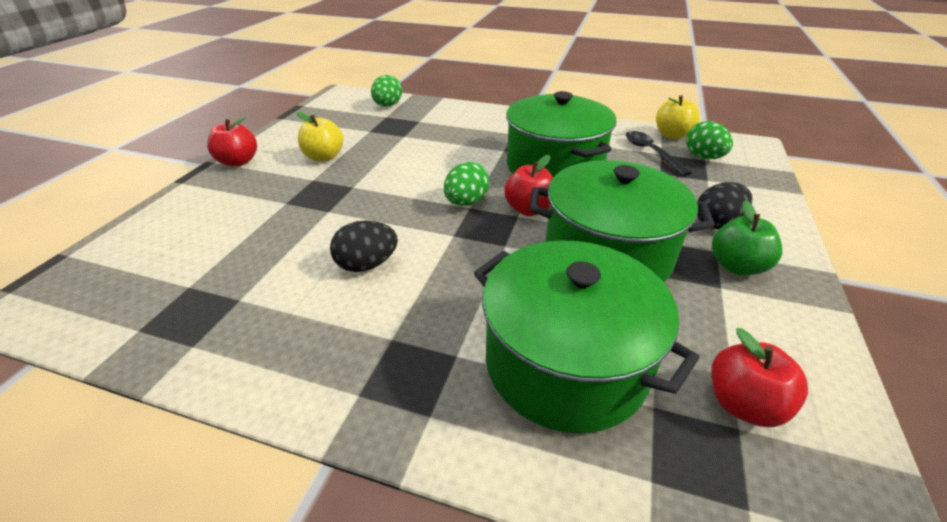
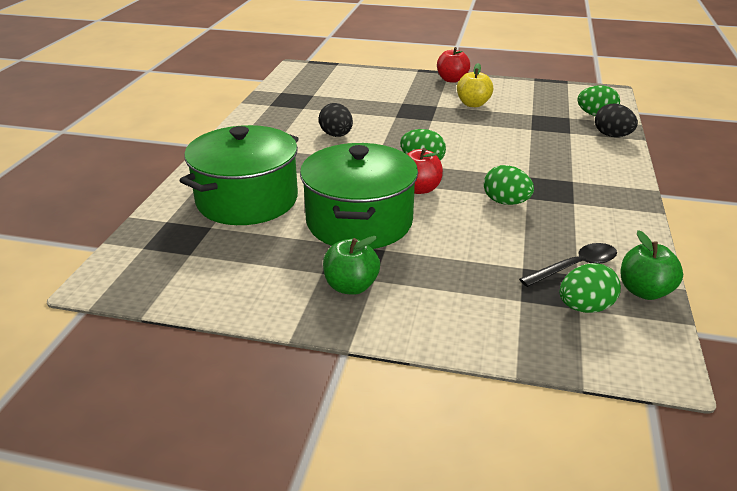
camera: 85 degrees right, 5 degrees down
green pot [506,91,617,178] -> green egg [484,165,534,205]
yellow apple [656,95,700,139] -> green apple [621,230,683,300]
black egg [697,182,752,229] -> black egg moved to [595,104,638,137]
red apple [711,328,808,427] -> none

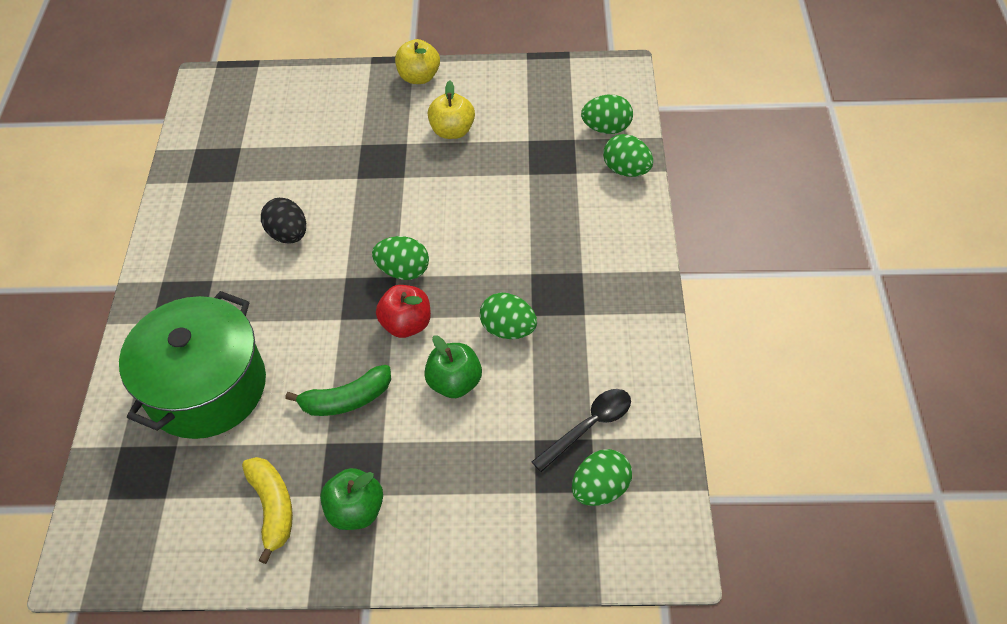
camera: 10 degrees left, 20 degrees up
green pot [300,143,418,249] -> green banana [285,365,391,416]
red apple [437,47,470,83] -> yellow apple [395,39,440,84]
black egg [595,104,638,137] -> green egg [603,134,653,177]
green apple [621,230,683,300] -> green apple moved to [424,335,482,398]
none -> yellow banana [242,457,293,564]

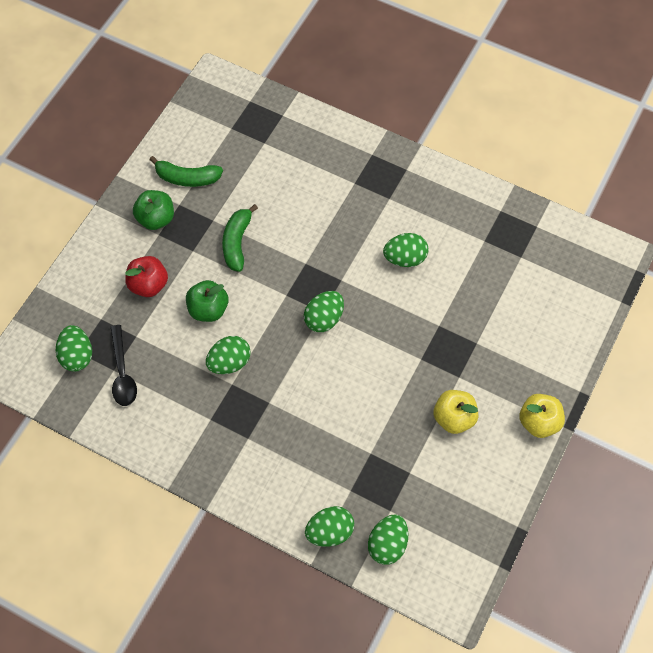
camera: 115 degrees right, 10 degrees up
green pot [119,291,266,439] -> none
yellow banana [242,457,293,564] -> green banana [149,156,223,187]
black egg [261,198,306,244] -> green egg [383,233,428,267]
red apple [376,285,431,338] -> red apple moved to [125,256,168,297]

